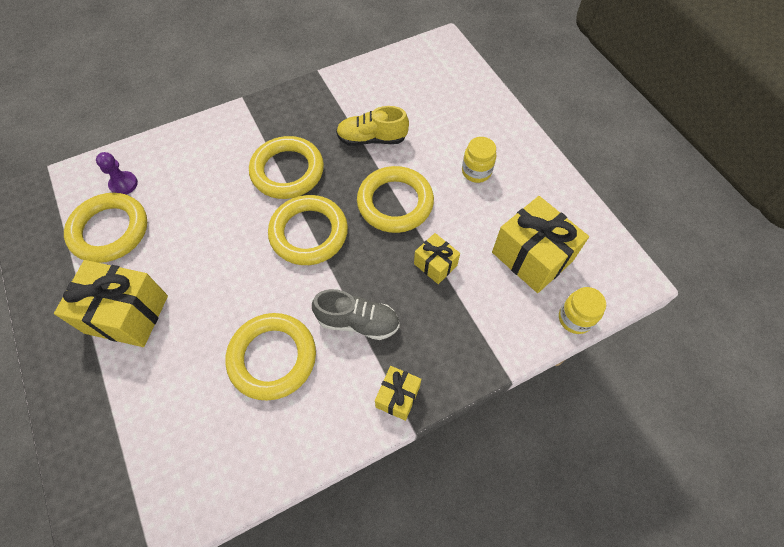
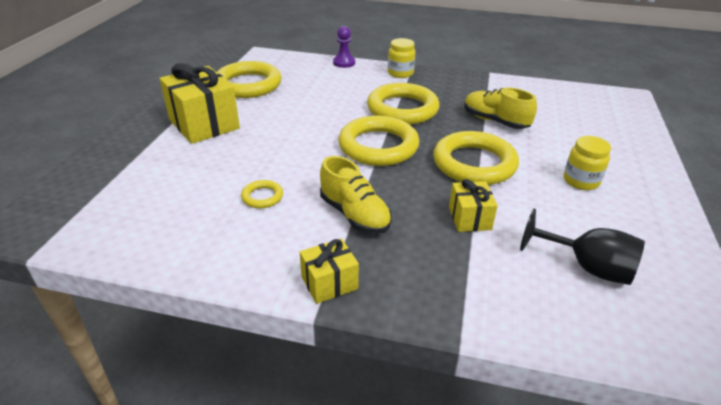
camera: 40 degrees right, 25 degrees down
purple pawn [96,152,138,195] -> purple pawn moved to [333,26,355,68]
yellow ring [225,313,316,401] -> yellow ring [241,180,283,208], size x0.45
grey shoe [312,289,400,340] -> yellow shoe [320,156,392,234]
yellow gift [492,196,589,293] -> black goblet [520,209,645,285]
yellow jar [559,287,606,334] -> yellow jar moved to [388,38,415,78]

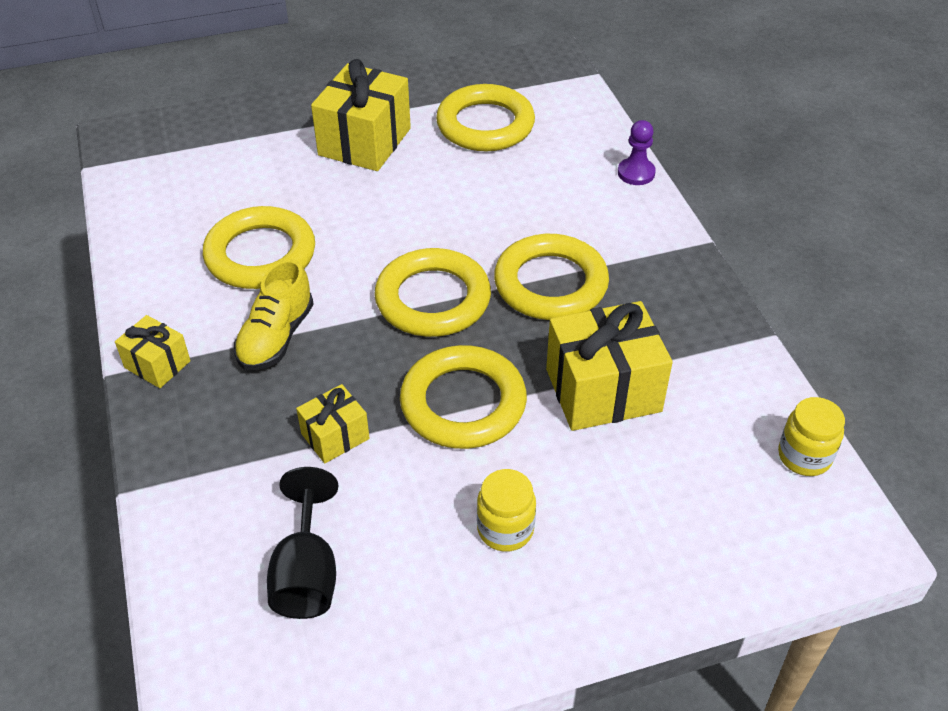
camera: 60 degrees right, 10 degrees up
yellow ring [241,180,283,208] -> yellow ring [203,206,315,289], size x2.22
yellow jar [388,38,415,78] -> yellow jar moved to [778,397,845,476]
yellow shoe [464,88,537,129] -> yellow gift [546,301,673,431]

